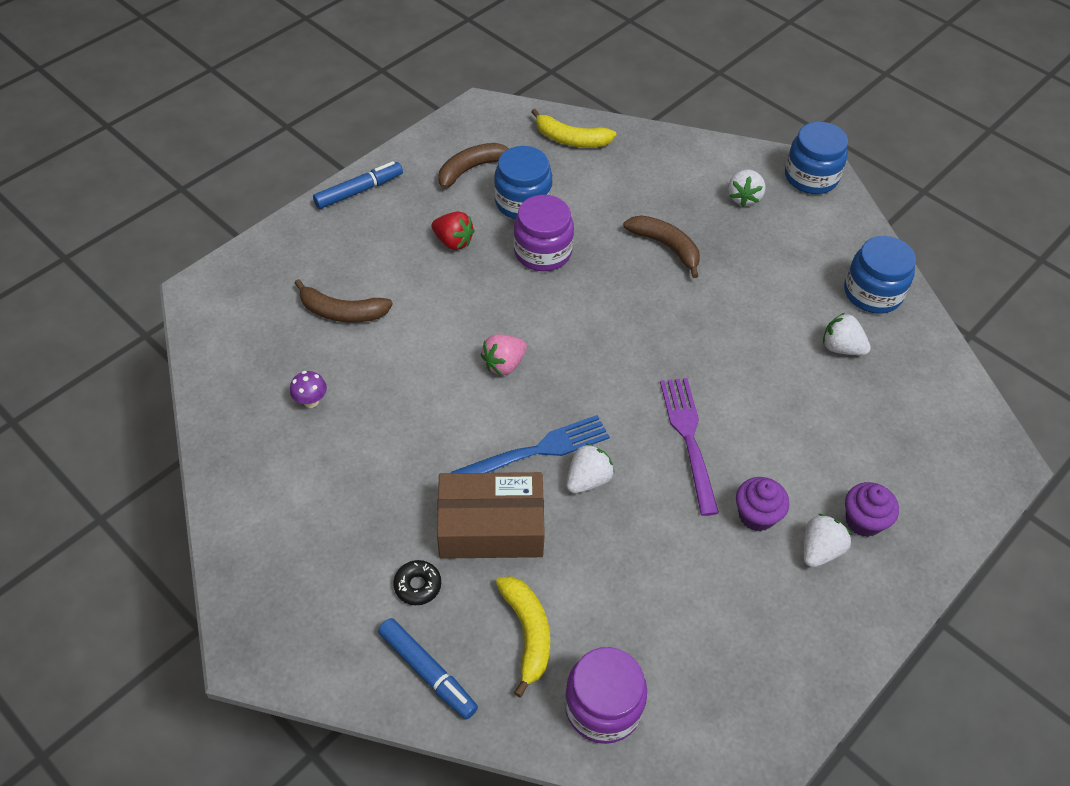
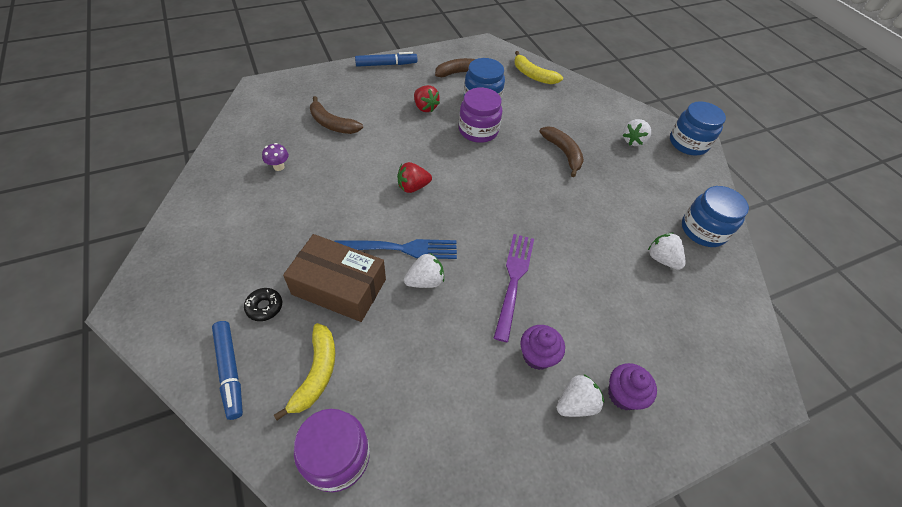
camera: 20 degrees right, 0 degrees up
pink strawberry [481,334,527,375] -> red strawberry [397,162,432,193]

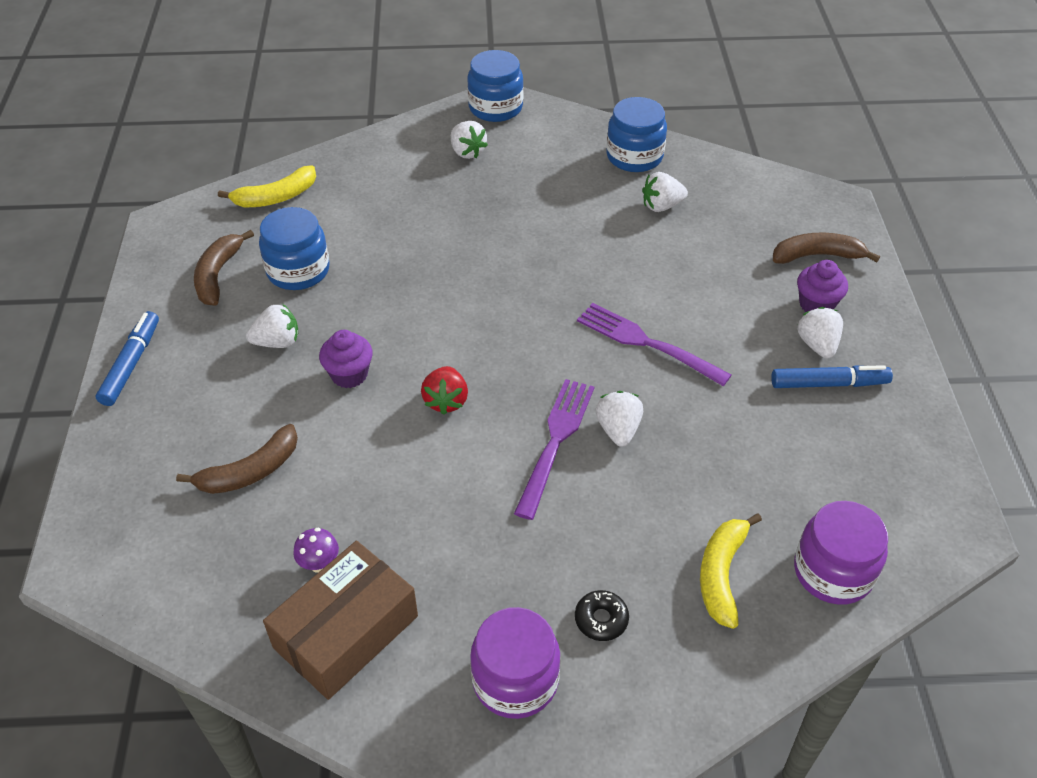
camera: 65 degrees left, 5 degrees down
blue marker [212,321,243,420] -> blue marker moved to [771,365,893,388]
yellow banana [274,323,335,420] -> yellow banana turned 105 degrees counterclockwise [700,513,762,629]
brown box [283,234,386,322] -> brown box moved to [263,541,418,700]
blue fork [334,239,457,259] -> purple fork [514,379,594,520]
red strawberry [414,85,440,112] -> white strawberry [246,304,298,348]
purple jar [459,87,502,143] -> purple jar moved to [470,607,560,719]
purple cupcake [520,325,565,370] -> purple cupcake moved to [319,330,373,388]
brown banana [539,126,584,177] -> brown banana moved to [773,233,880,264]

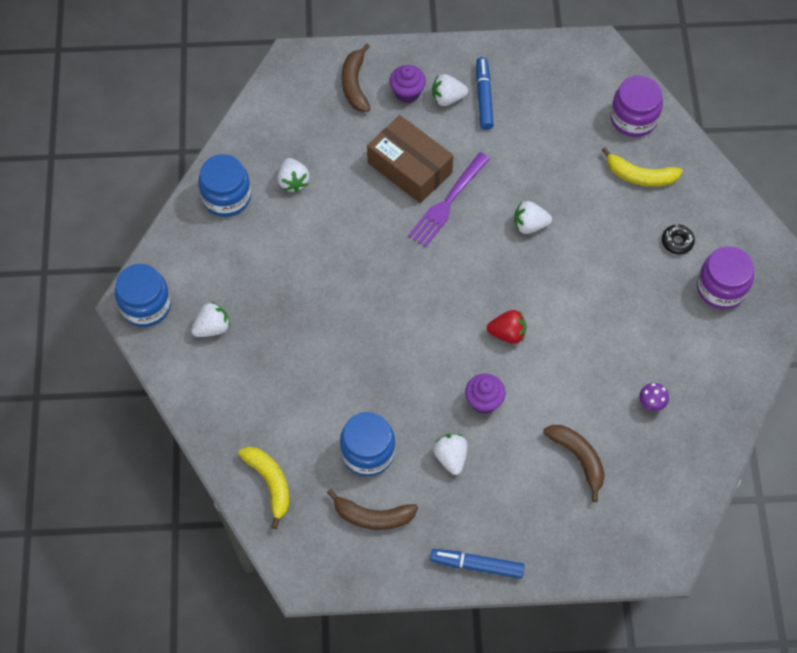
camera: 90 degrees left, 15 degrees up
brown box [263,541,418,700] -> brown box moved to [367,115,453,203]
purple fork [514,379,594,520] -> none

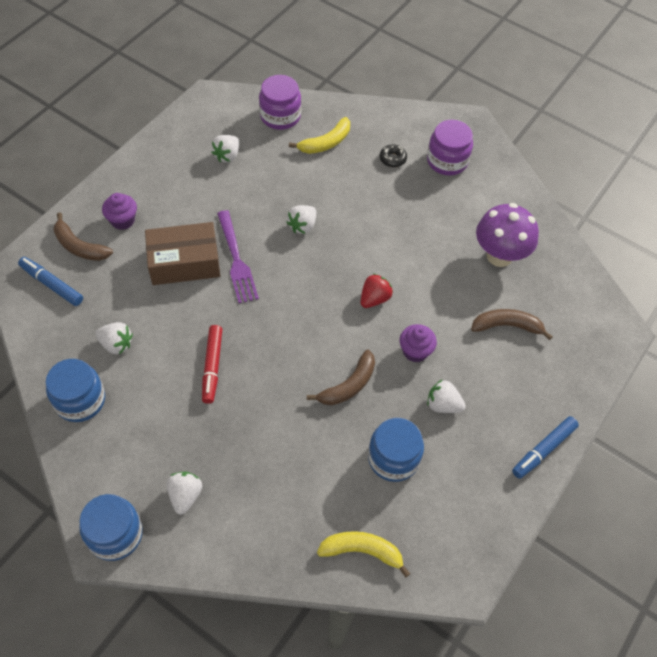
camera: 55 degrees left, 5 degrees down
brown banana [327,489,418,530] -> brown banana moved to [307,350,375,405]
white strawberry [432,74,468,106] -> white strawberry moved to [211,135,239,163]
blue marker [476,57,494,130] -> blue marker moved to [18,257,83,306]
purple mushroom [639,383,669,411] -> purple mushroom [476,203,539,267], size x2.41
none -> red marker [202,325,222,404]

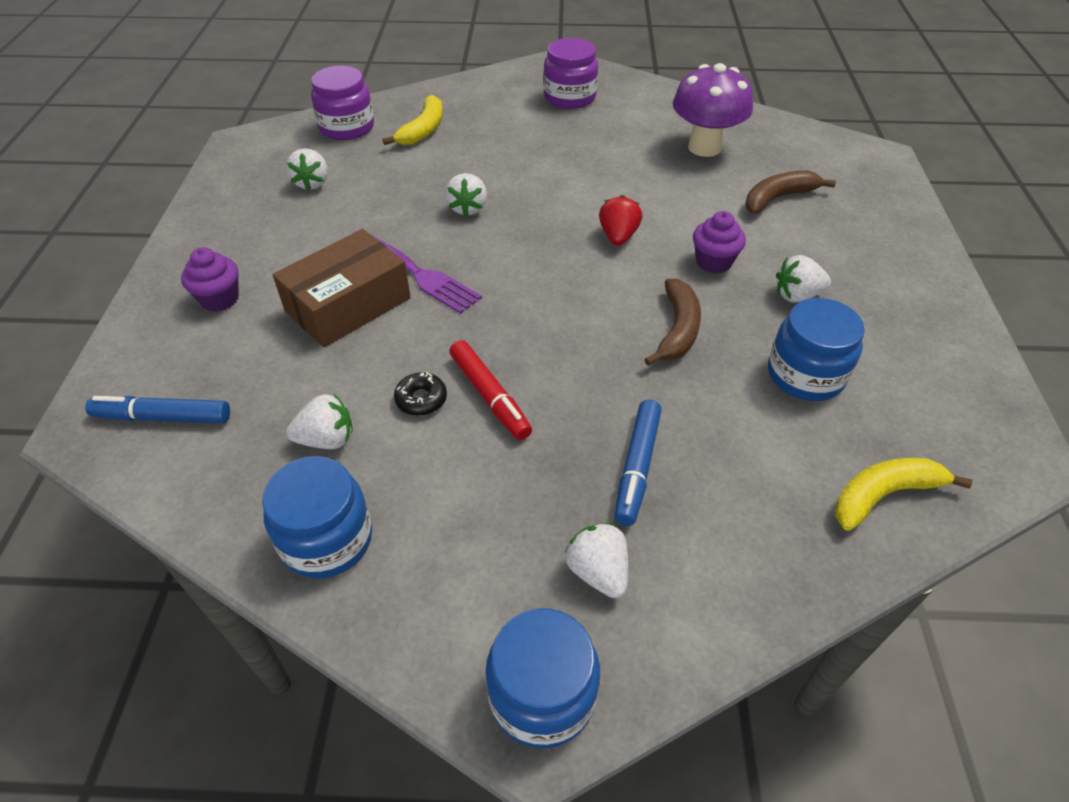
camera: 30 degrees left, 10 degrees down
brown banana [54,213,113,261] -> none
black donut [380,144,407,167] -> black donut moved to [394,372,447,416]
blue marker [512,416,579,479] -> blue marker moved to [614,400,662,526]

